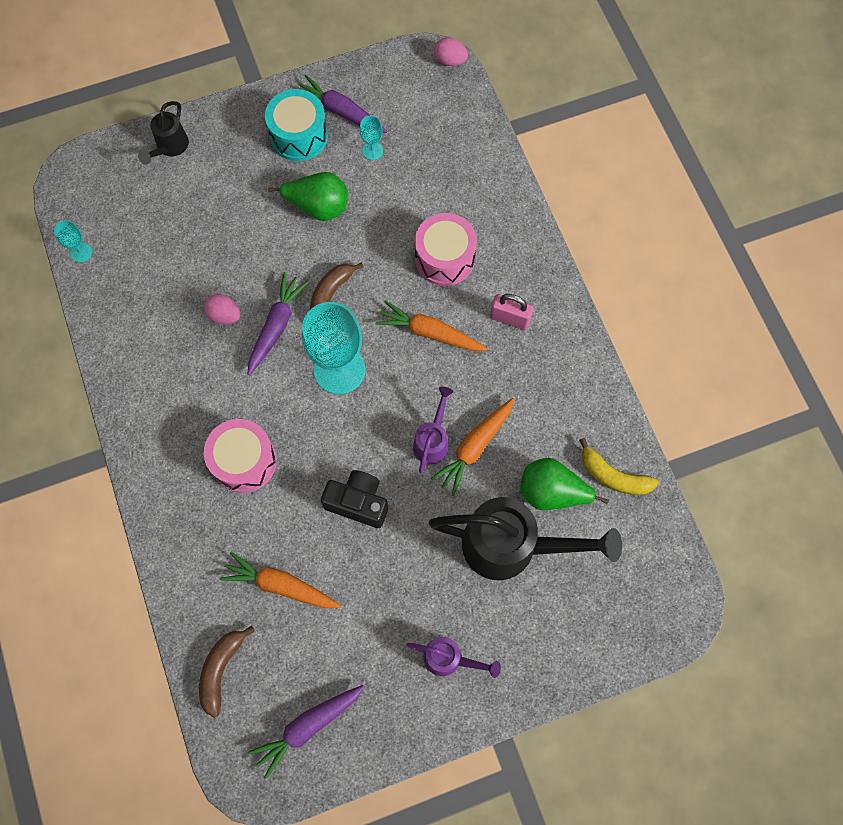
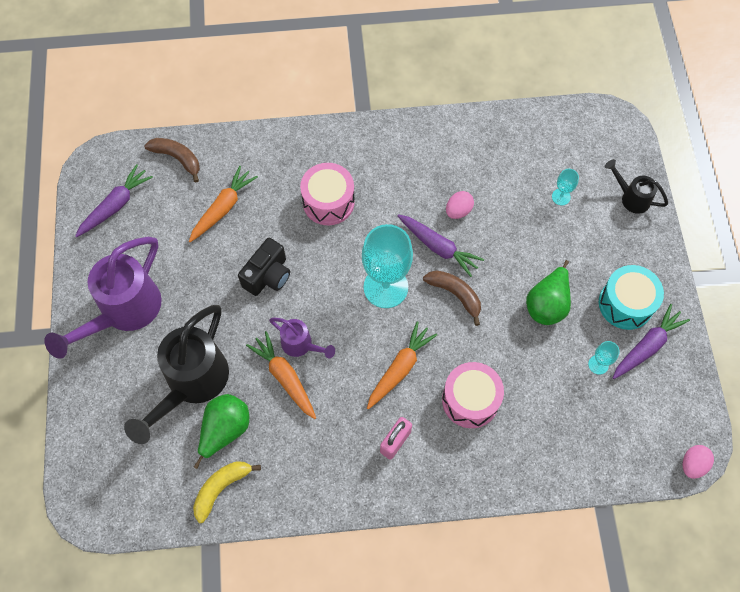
camera: 105 degrees right, 5 degrees down
turquoise goblet [54,220,92,262] -> turquoise goblet moved to [552,169,579,205]
purple carrot [248,685,364,779] -> purple carrot turned 60 degrees clockwise [75,164,153,237]
purple watering can [407,637,501,678] -> purple watering can [44,237,162,359], size x1.99

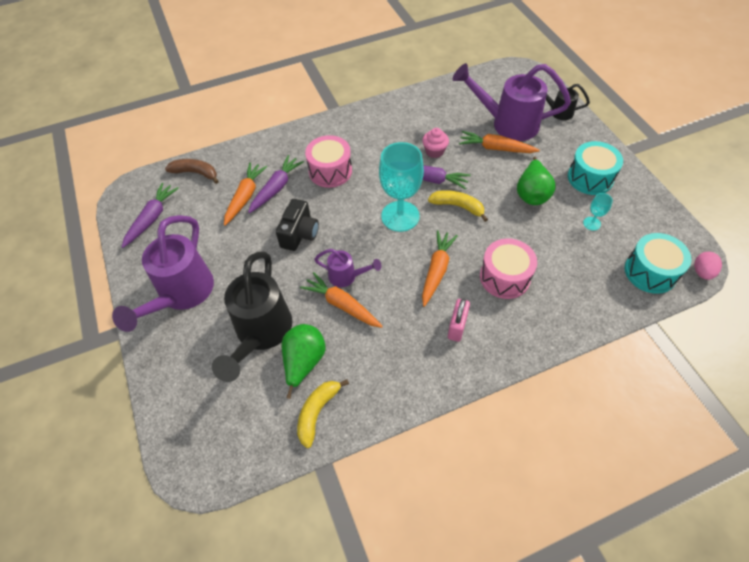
camera: 15 degrees left, 10 degrees down
brown banana [423,270,481,326] -> yellow banana [428,190,488,222]
pink egg [446,191,474,219] -> pink cupcake [422,128,449,158]
turquoise goblet [552,169,579,205] -> purple watering can [453,63,571,141]
purple carrot [613,304,690,379] -> purple carrot moved to [248,155,304,213]
none -> orange carrot [459,131,540,153]
none -> turquoise drum [625,233,692,294]

